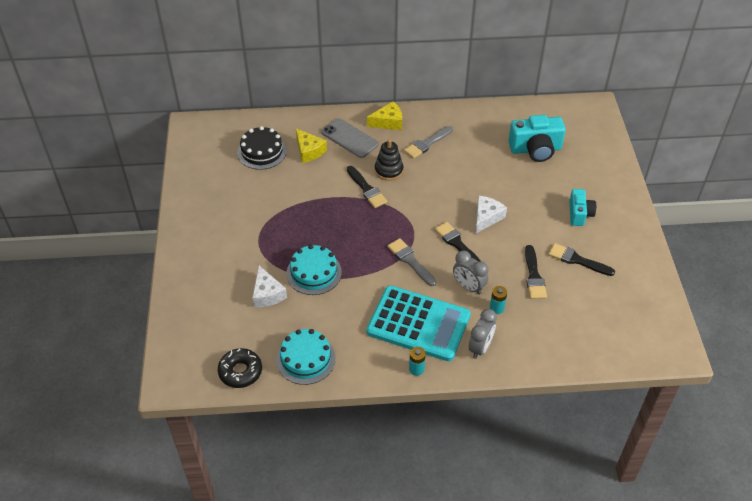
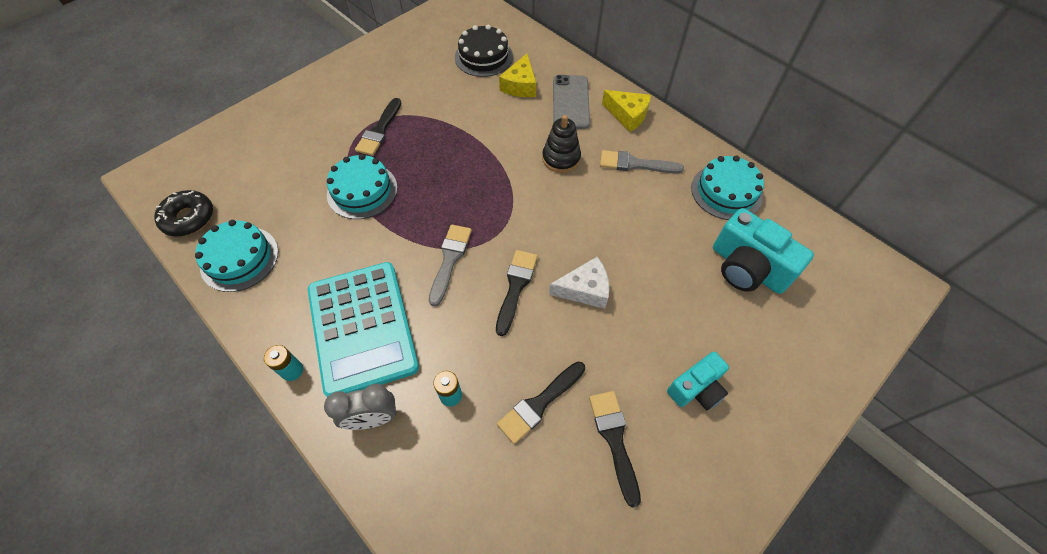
camera: 50 degrees right, 10 degrees up
white cheese [252,266,287,307] -> none
black brush [347,166,388,208] -> black brush moved to [355,98,401,156]
grey clock [453,251,489,295] -> none
none -> turquoise cake [691,155,764,220]

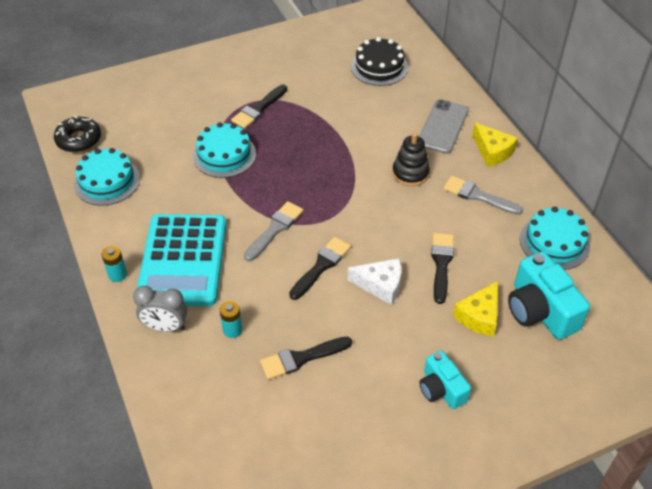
camera: 20 degrees right, 10 degrees down
yellow cheese [499,53,536,97] -> yellow cheese moved to [453,281,498,337]
black brush [589,391,641,508] -> black brush moved to [431,233,454,304]
turquoise camera [667,352,729,410] -> turquoise camera turned 75 degrees clockwise [419,350,471,409]

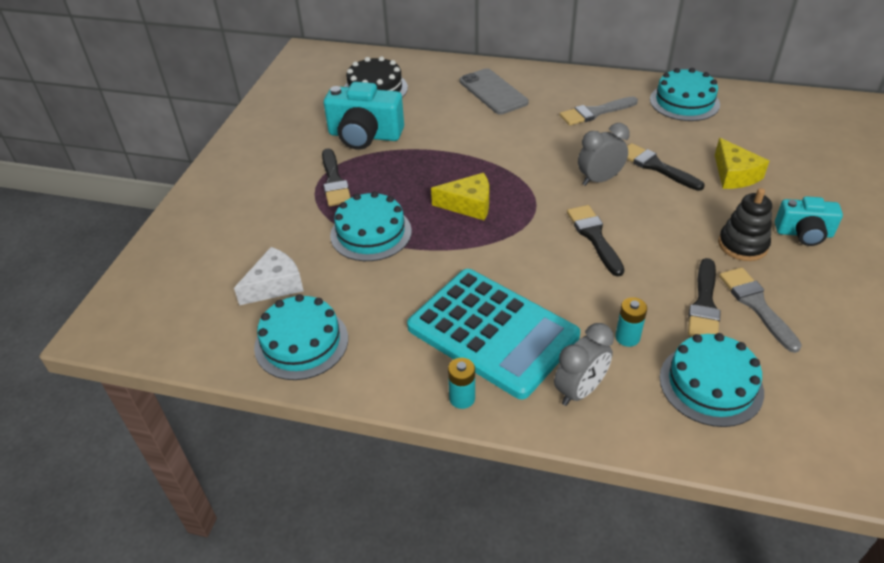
camera: 50 degrees left, 5 degrees down
black donut [54,116,101,152] -> none
grey brush [244,201,303,261] -> grey brush moved to [719,267,802,353]
white cheese [348,258,401,305] -> white cheese moved to [234,247,304,305]
black stacking toy [392,133,430,186] -> black stacking toy moved to [718,188,772,261]
yellow cheese [472,123,518,167] -> yellow cheese moved to [431,173,489,220]
turquoise camera [508,251,590,339] -> turquoise camera moved to [324,82,404,150]
none -> grey clock [578,123,630,186]
none -> turquoise cake [660,333,764,427]

